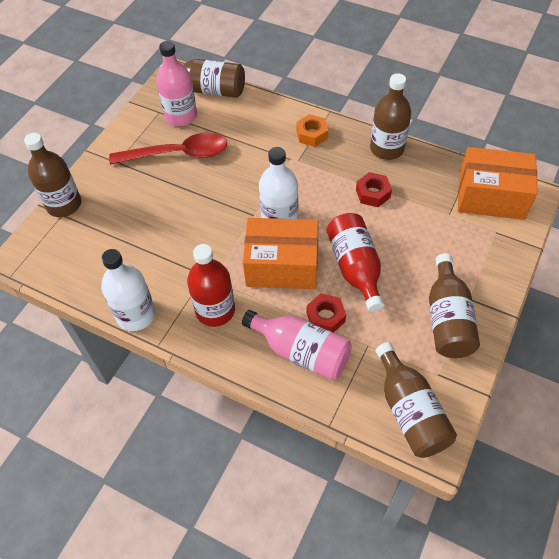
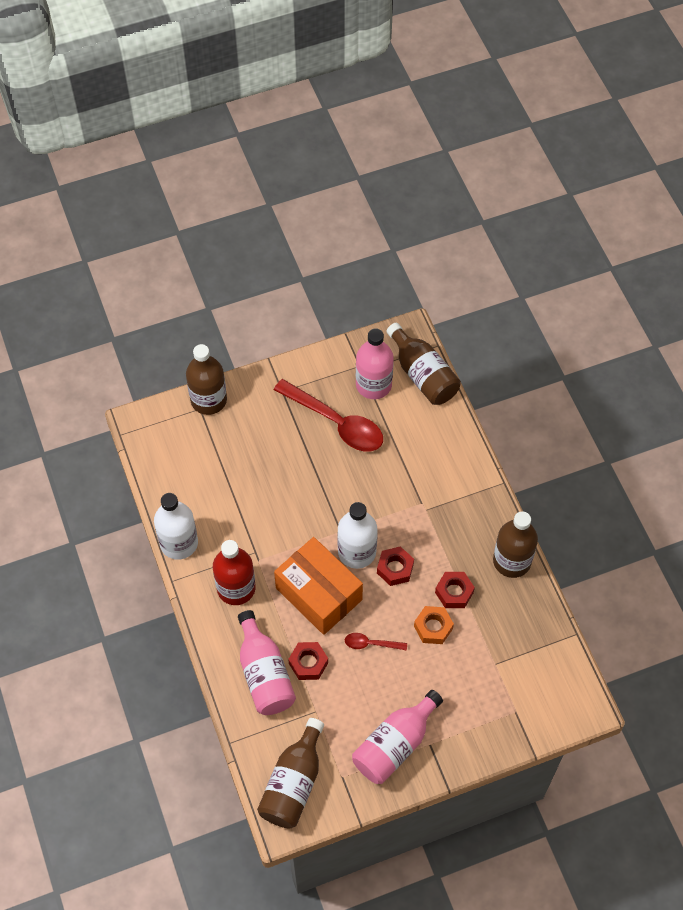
camera: 40 degrees right, 5 degrees up
orange nut [297,114,328,147] -> orange nut moved to [414,606,454,644]
red bottle [326,213,384,312] -> red spoon [345,633,407,651]
brown bottle [429,254,480,358] -> pink bottle [352,690,443,784]
orange box [458,147,538,220] -> none
none -> red nut [377,546,414,586]

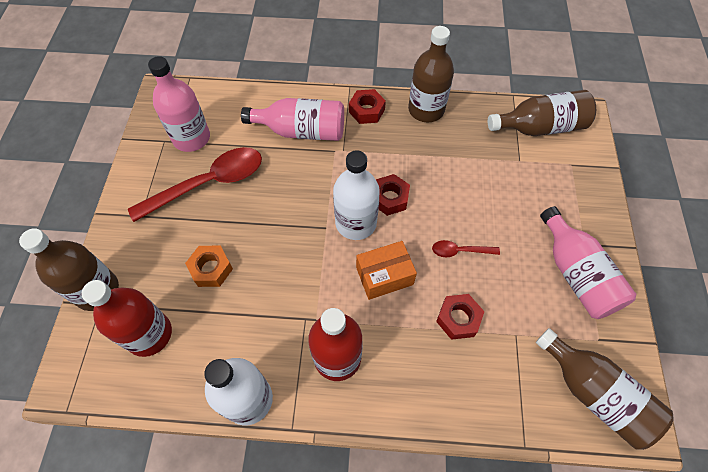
camera: 65 degrees left, 0 degrees up
pink bottle [238,610,296,715] -> pink bottle moved to [241,98,344,141]
orange box [274,537,363,635] -> orange box [356,241,417,300], size x0.61
red spoon [345,633,407,651] -> red spoon turned 60 degrees clockwise [432,240,500,257]
brown bottle [386,323,461,405] -> brown bottle moved to [488,90,596,136]
orange nut [414,606,454,644] -> orange nut moved to [185,246,233,287]
red nut [435,572,475,608] -> red nut moved to [349,89,386,124]
none -> red bottle [81,280,172,357]

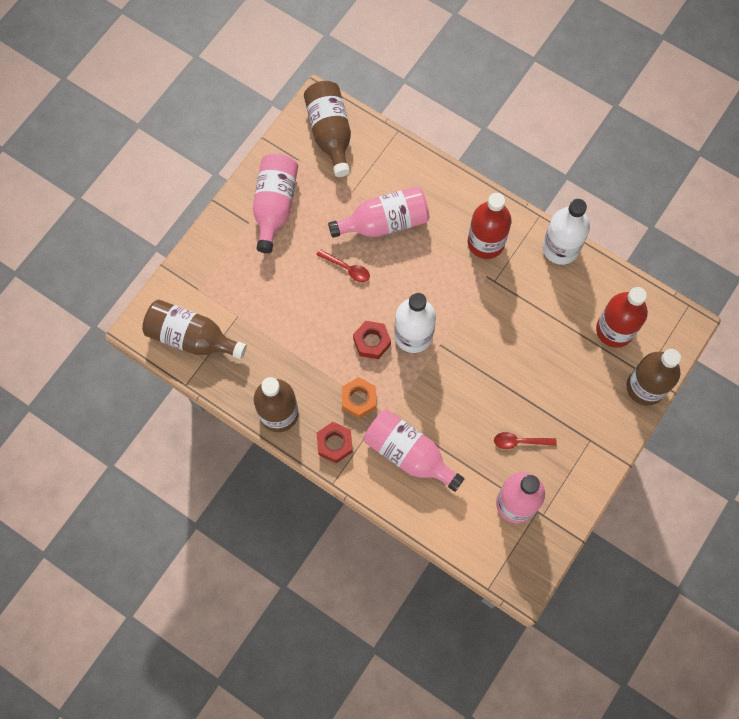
camera: 150 degrees left, 10 degrees up
red spoon [128,147,262,222] -> red spoon [494,432,557,449], size x0.46
orange nut [185,246,233,287] -> orange nut moved to [342,377,376,418]
orange box [356,241,417,300] -> none
red nut [436,294,485,340] -> pink bottle [328,186,429,238]

